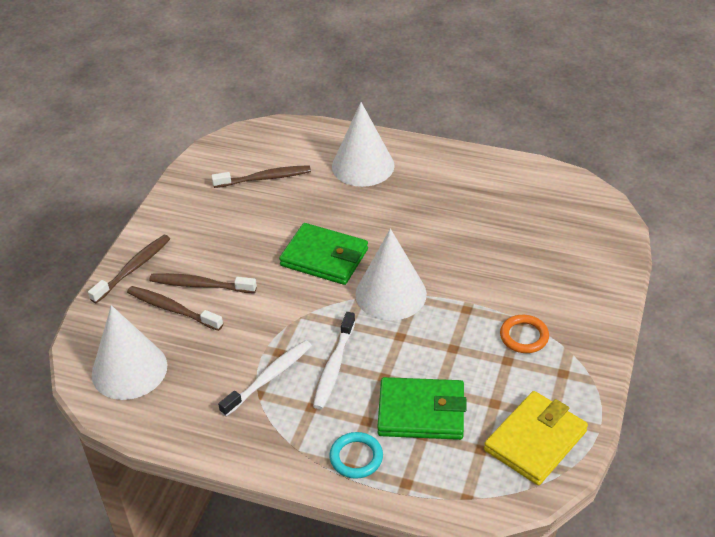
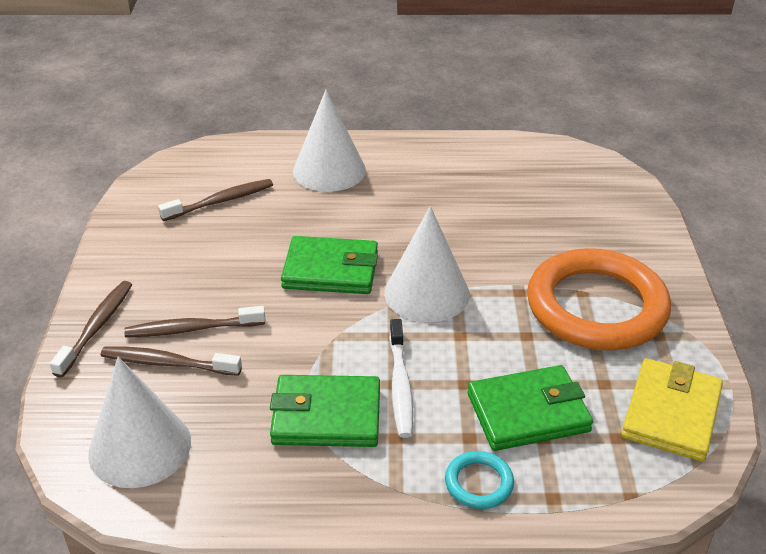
camera: 20 degrees left, 5 degrees down
white toothbrush [218,340,312,416] -> green wallet [270,375,380,447]
orange ring [500,315,549,353] -> orange ring [527,248,671,350], size x2.47

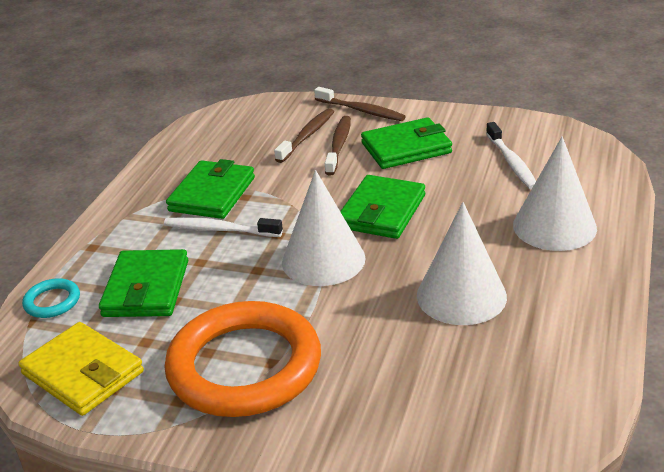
camera: 110 degrees right, 5 degrees down
white cone [88,357,191,488] -> white cone moved to [417,202,507,325]
brown toothbrush [158,179,273,221] -> white toothbrush [486,122,536,189]
turquoise ring [445,451,514,509] -> turquoise ring moved to [22,278,80,318]
none -> green wallet [361,117,452,169]

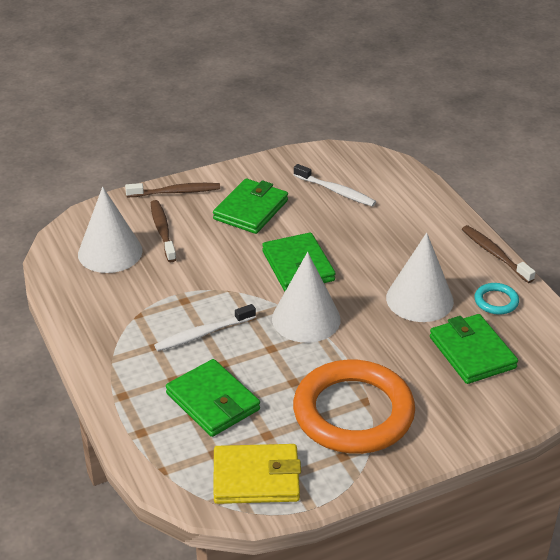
camera: 45 degrees left, 5 degrees up
turquoise ring [22,278,80,318] -> turquoise ring moved to [474,283,519,315]
green wallet [166,159,255,219] -> green wallet moved to [430,314,518,384]
brown toothbrush [325,116,351,175] -> brown toothbrush moved to [462,225,536,283]
white cone [513,136,597,251] -> white cone moved to [78,186,143,273]

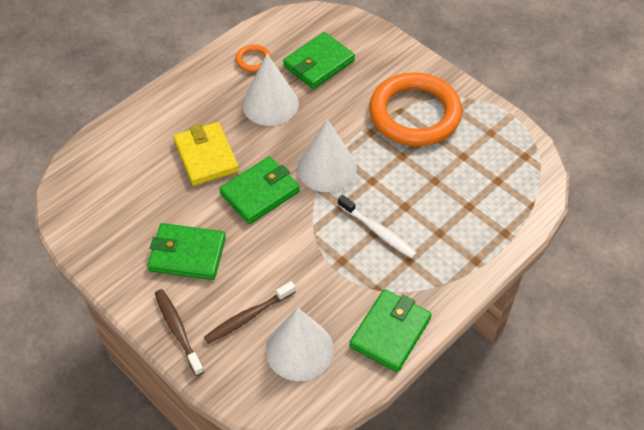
camera: 110 degrees left, 15 degrees up
green wallet [166,359,260,437] -> green wallet moved to [349,289,432,372]
yellow wallet [213,444,301,504] -> yellow wallet moved to [174,122,239,186]
white toothbrush [294,164,376,207] -> none
brown toothbrush [462,225,536,283] -> none
turquoise ring [474,283,519,315] -> orange ring [235,45,271,72]

